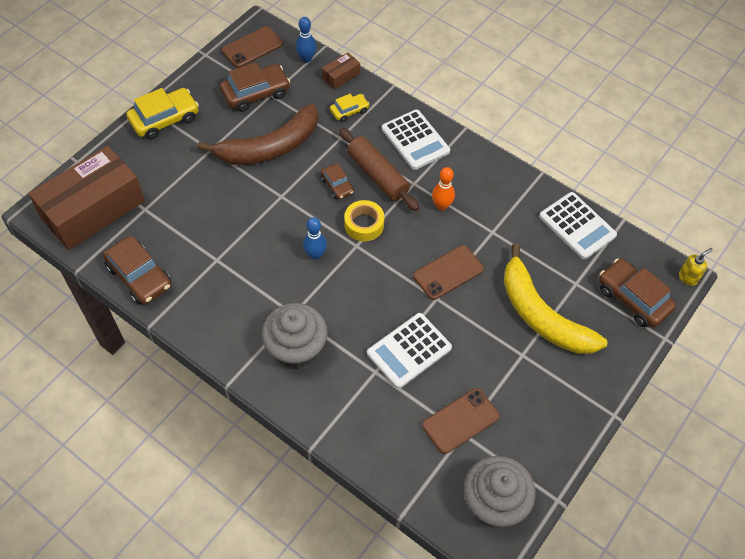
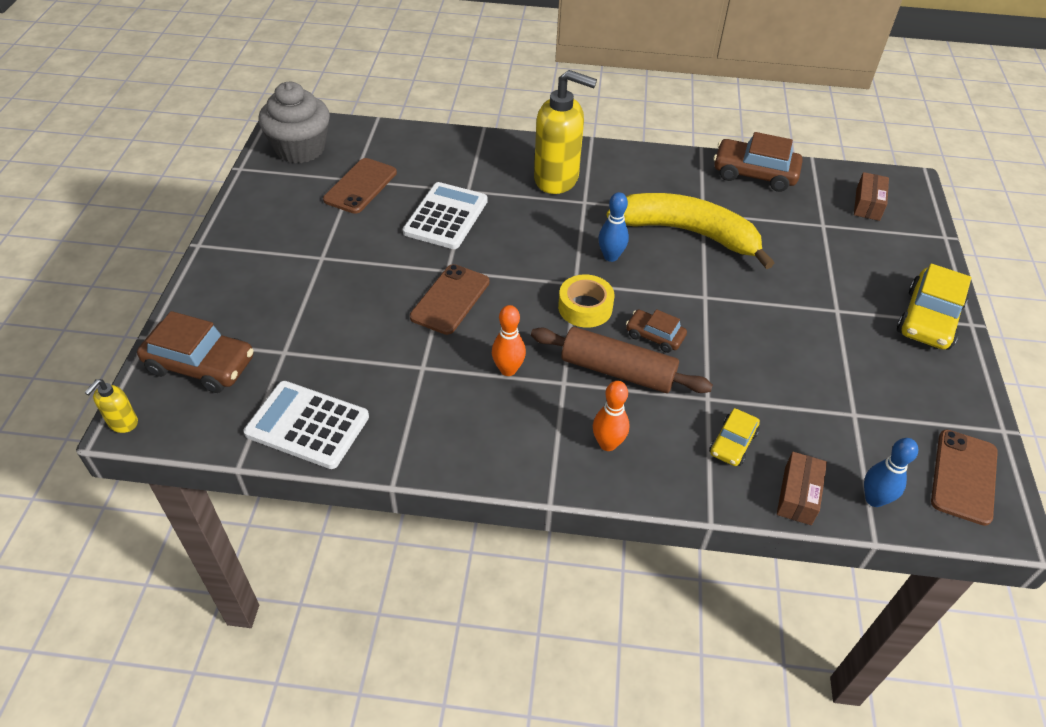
camera: 150 degrees right, 10 degrees down
brown box [28,146,145,250] -> brown box [854,172,889,221], size x0.41
brown banana [197,104,318,165] -> none
brown car [220,62,290,112] -> none
grey cupcake [262,303,328,368] -> yellow soap dispenser [534,70,597,194]
white calculator [382,110,450,170] -> orange bowling pin [593,381,629,451]
yellow banana [504,243,608,354] -> yellow banana moved to [607,193,775,269]

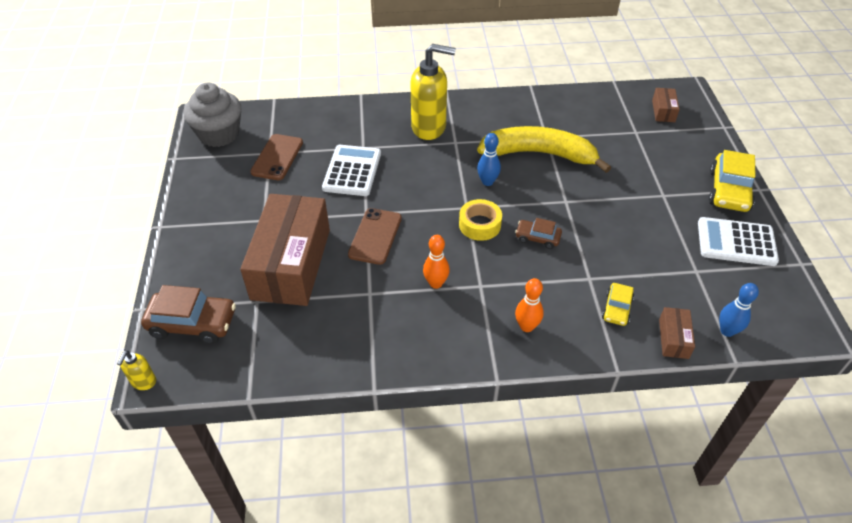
camera: 10 degrees left, 0 degrees up
white calculator [244,381,369,469] -> white calculator moved to [698,217,779,266]
brown rolling pin [531,327,713,393] -> none
brown car [714,132,803,192] -> none
brown phone [931,429,998,526] -> none
none -> brown box [240,194,330,306]

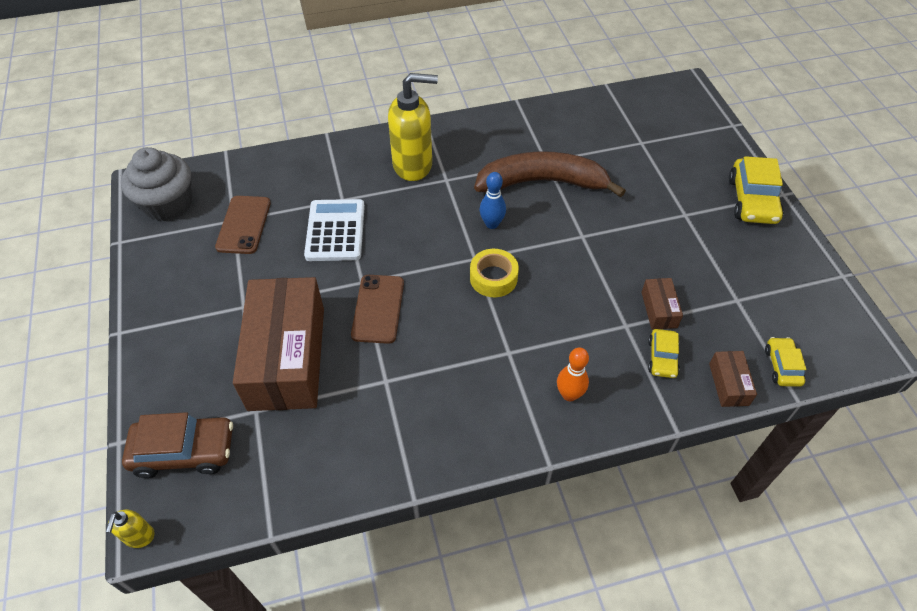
camera: 10 degrees left, 5 degrees up
orange bowling pin [423,235,450,289] -> none
yellow banana [477,126,611,173] -> brown banana [474,151,626,197]
brown car [515,218,562,249] -> none
brown box [652,88,680,122] -> brown box moved to [641,278,683,330]
white calculator [698,217,779,266] -> none
blue bowling pin [719,283,759,337] -> yellow car [765,337,806,387]

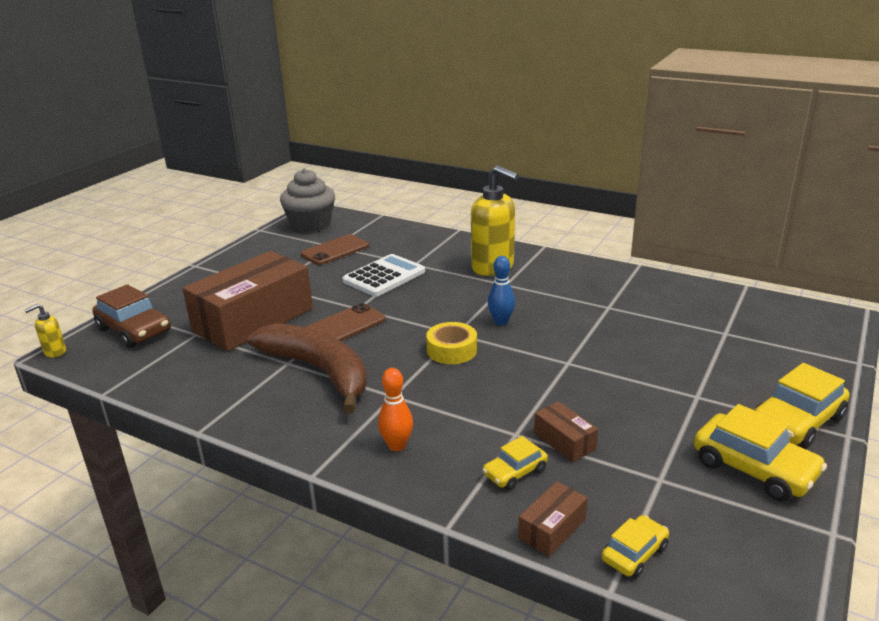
camera: 45 degrees right, 25 degrees down
brown banana [474,151,626,197] -> brown banana moved to [248,323,367,413]
brown box [641,278,683,330] -> brown box turned 75 degrees counterclockwise [534,401,598,462]
none -> yellow car [694,404,827,501]

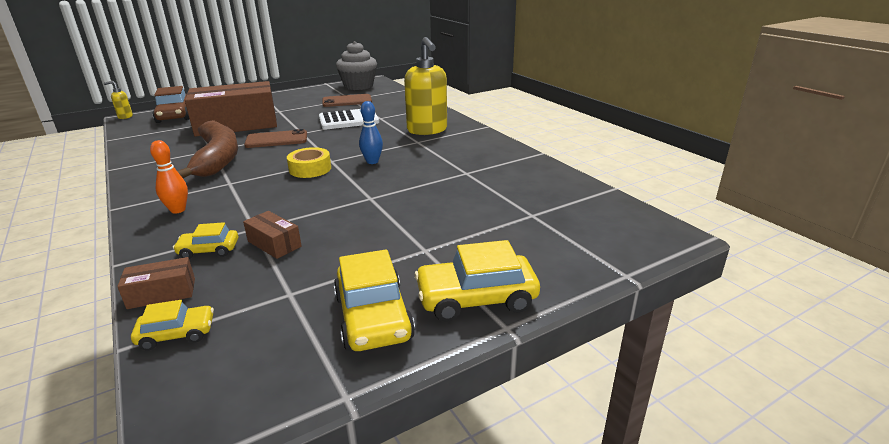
camera: 30 degrees right, 0 degrees up
brown box [534,401,598,462] -> brown box turned 45 degrees counterclockwise [243,211,302,259]

